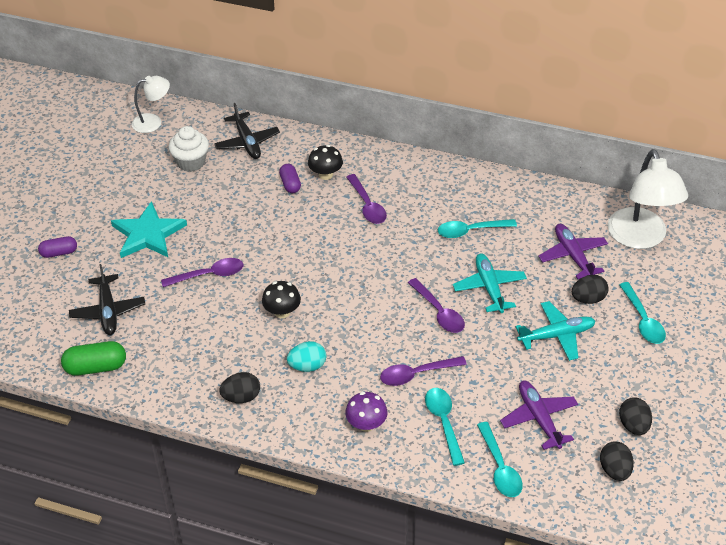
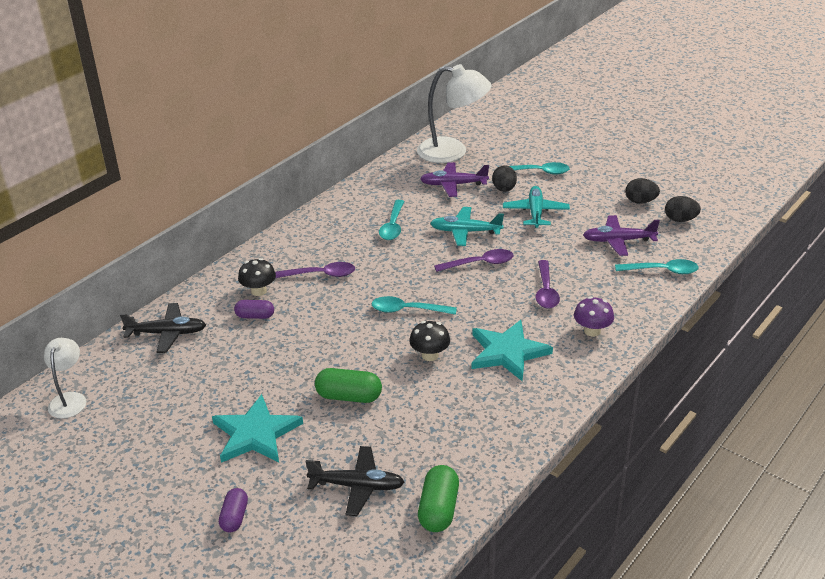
camera: 70 degrees left, 10 degrees down
purple spoon [161,258,243,287] -> green capsule [315,368,382,403]
white cupcake [168,126,209,172] -> none
black egg [219,372,260,403] -> none
turquoise egg [287,341,326,372] -> turquoise star [472,320,553,382]
turquoise spoon [425,388,465,466] -> turquoise spoon moved to [372,296,457,315]

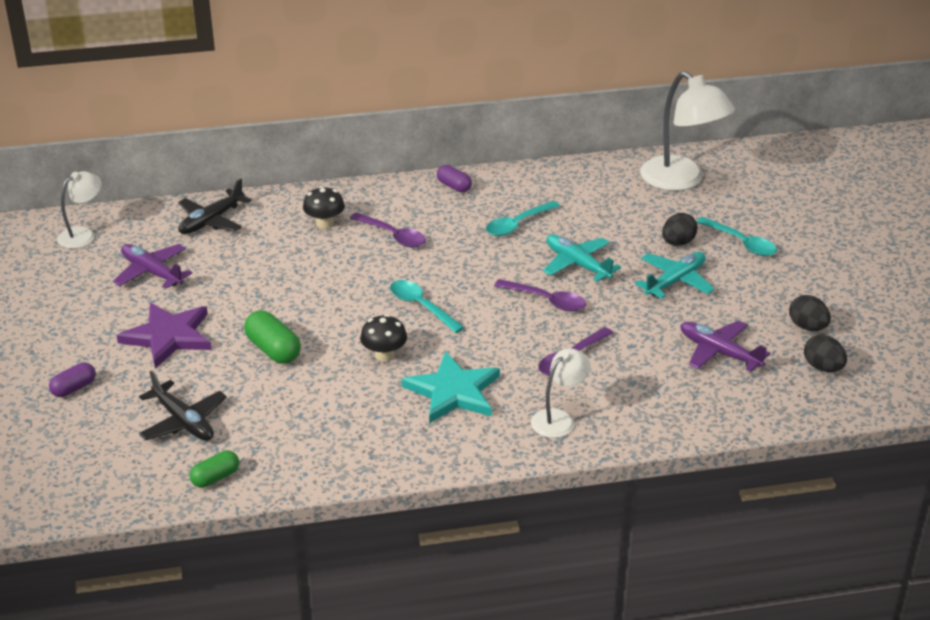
camera: 40 degrees right, 0 degrees up
black plane [120,303,206,353] -> black plane turned 90 degrees clockwise [178,178,252,234]
turquoise star [212,394,303,463] -> purple star [116,303,212,368]
purple capsule [234,300,274,319] -> purple capsule moved to [437,165,472,193]
green capsule [418,465,459,532] -> green capsule [190,450,239,488], size x0.65
purple plane [420,162,489,197] -> purple plane moved to [113,244,192,288]
purple mushroom [574,297,614,337] -> white lamp [531,348,591,438]
turquoise spoon [615,259,699,274] -> none

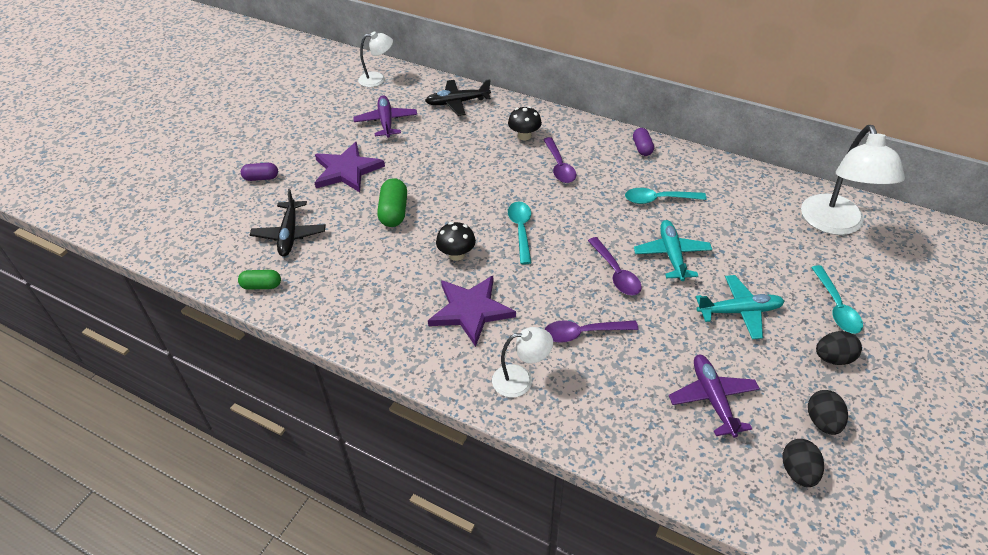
camera: 40 degrees right, 10 degrees up
turquoise star [402,351,500,423] -> purple star [428,276,516,347]
black egg [662,213,698,246] -> black egg moved to [816,331,862,365]

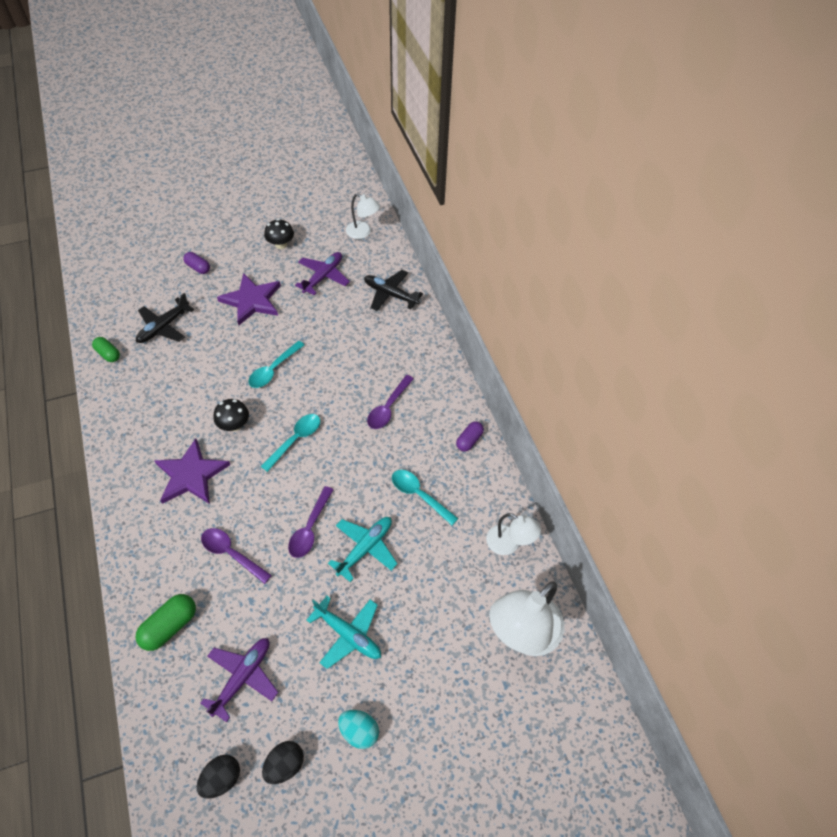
camera: 40 degrees right, 10 degrees up
green capsule [377,178,407,227] -> green capsule moved to [135,594,196,651]
white lamp [492,327,553,398] -> white lamp moved to [486,513,541,555]
black mushroom [508,106,542,140] -> black mushroom moved to [264,219,294,249]
turquoise spoon [811,265,863,334] -> turquoise spoon moved to [248,341,304,388]
black egg [816,331,862,365] -> turquoise egg [338,710,379,749]

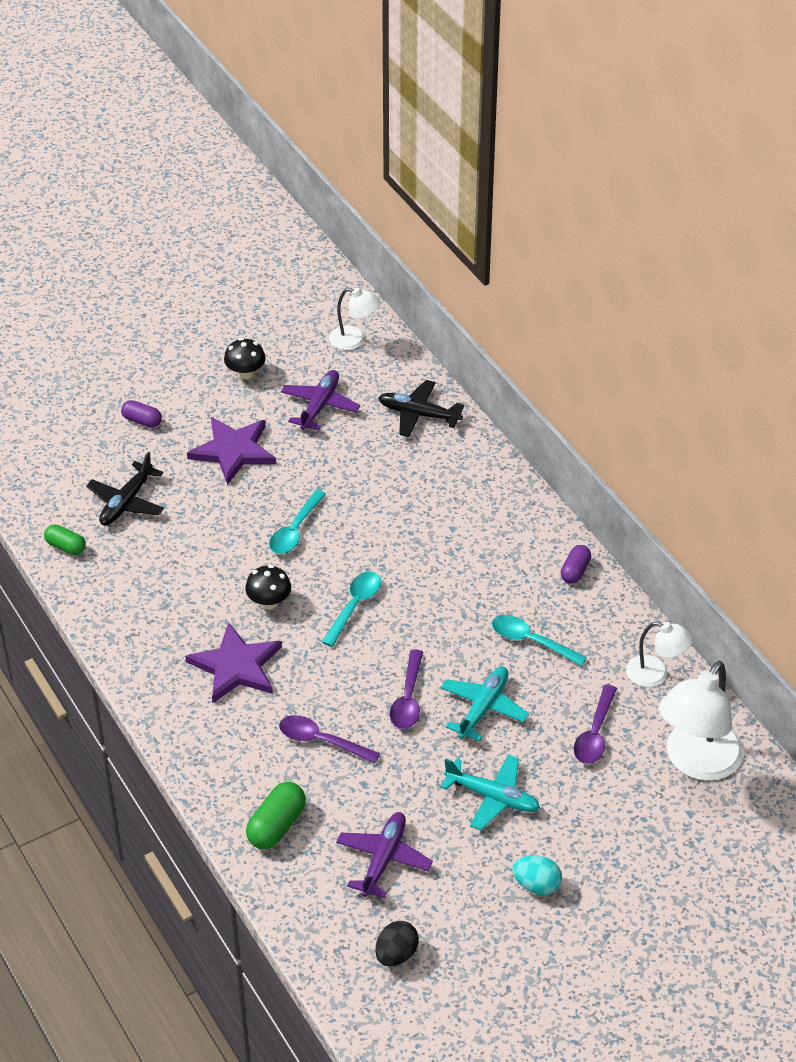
camera: 10 degrees left, 10 degrees down
black egg [262,741,304,784] -> none
purple spoon [367,375,414,429] -> purple spoon moved to [573,685,617,764]

